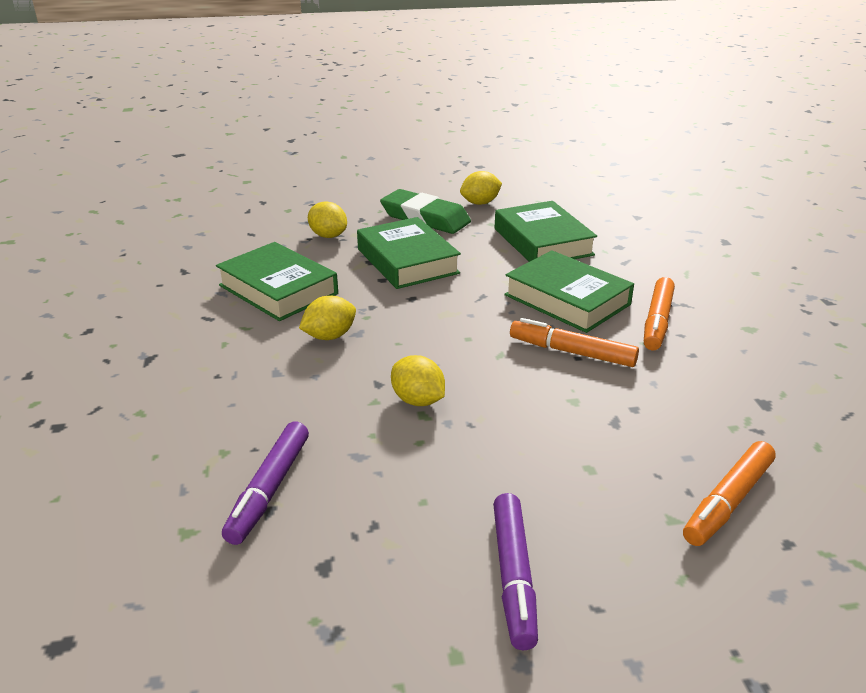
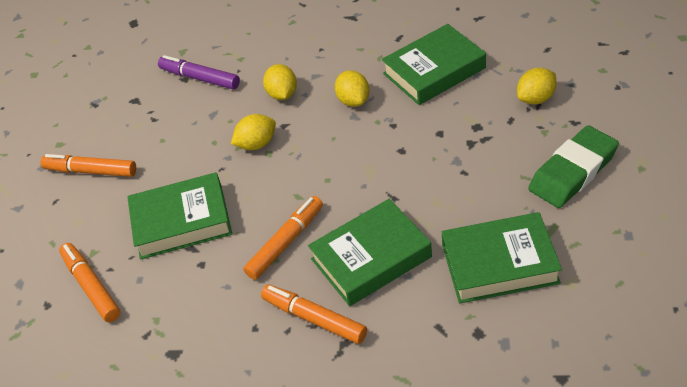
camera: 110 degrees right, 15 degrees up
green book [357,217,461,289] -> green book moved to [127,172,232,260]
yellow lemon [460,171,502,205] -> yellow lemon moved to [263,64,297,100]
purple marker [493,493,538,650] -> orange marker [40,154,136,177]

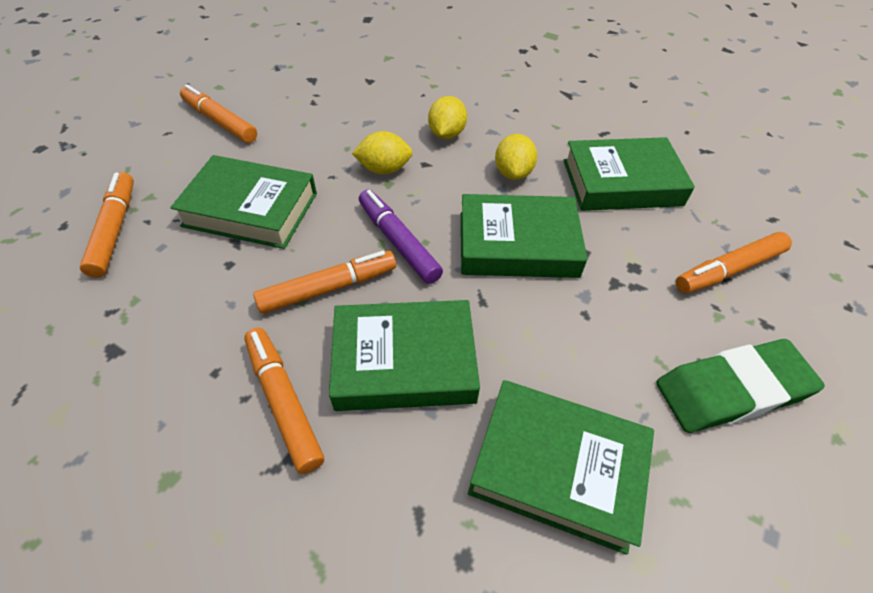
camera: 20 degrees right, 5 degrees up
purple marker [158,55,240,89] -> purple marker moved to [359,190,443,284]
yellow lemon [517,68,556,104] -> orange marker [676,232,792,293]
none -> green book [461,194,588,278]

